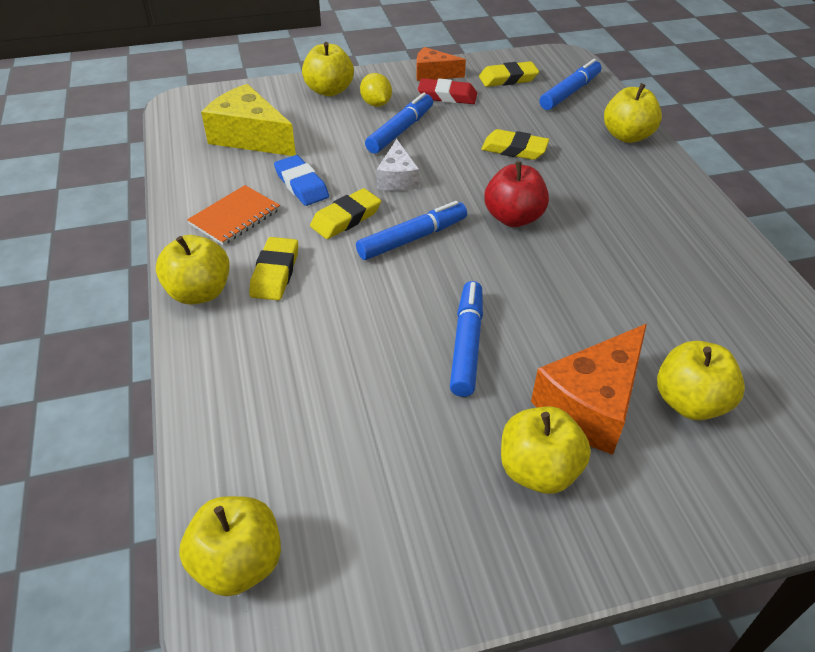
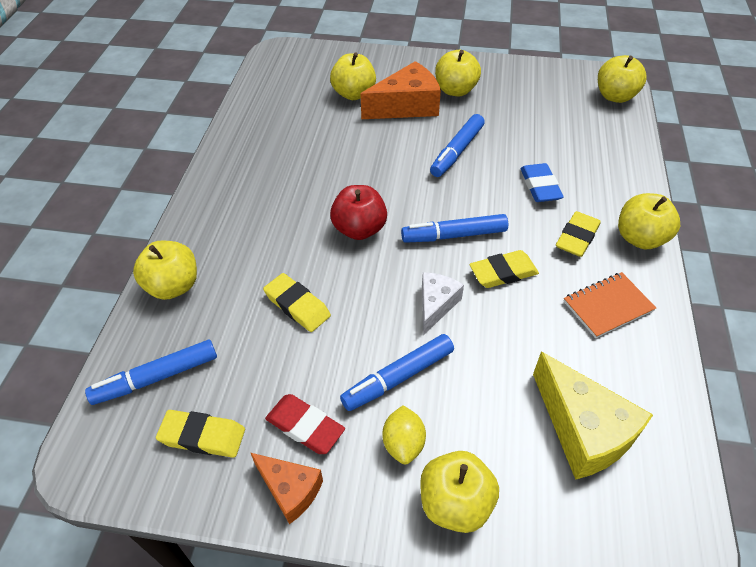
camera: 155 degrees left, 5 degrees up
blue eraser [274,155,329,206] -> blue eraser moved to [520,163,563,202]

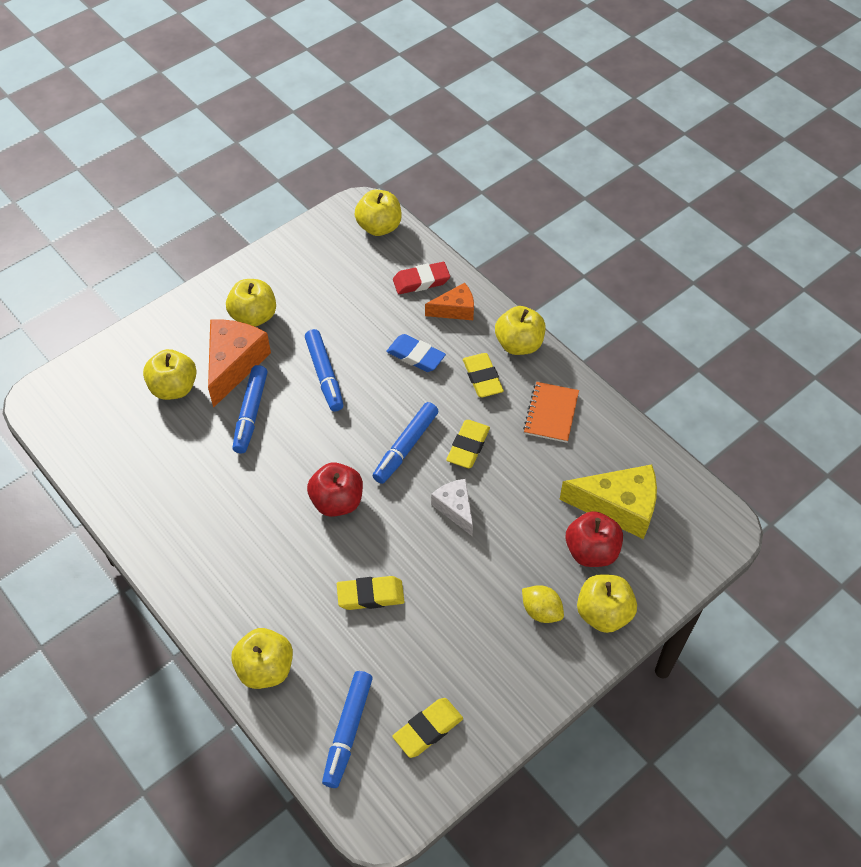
camera: 50 degrees left, 5 degrees up
orange cheese [251,453,323,524] -> orange cheese moved to [425,283,474,320]
red eraser [265,394,345,454] -> red eraser moved to [393,262,450,294]
blue marker [340,334,454,411] -> blue marker moved to [232,365,267,453]
none -> red apple [566,511,623,567]

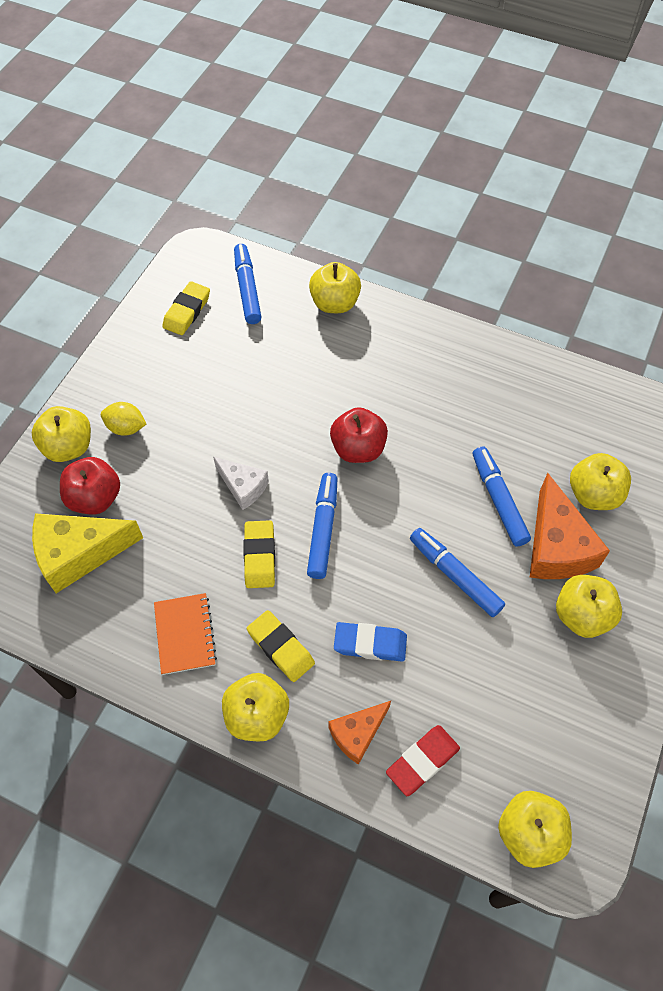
camera: 155 degrees right, 5 degrees up
yellow eraser [337,576,404,610] -> none

